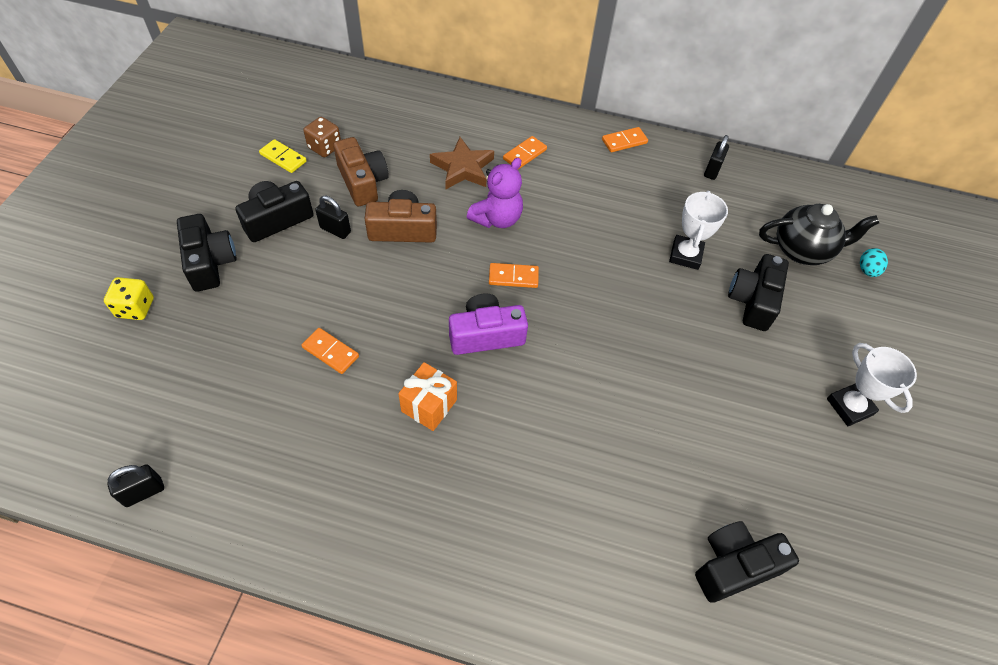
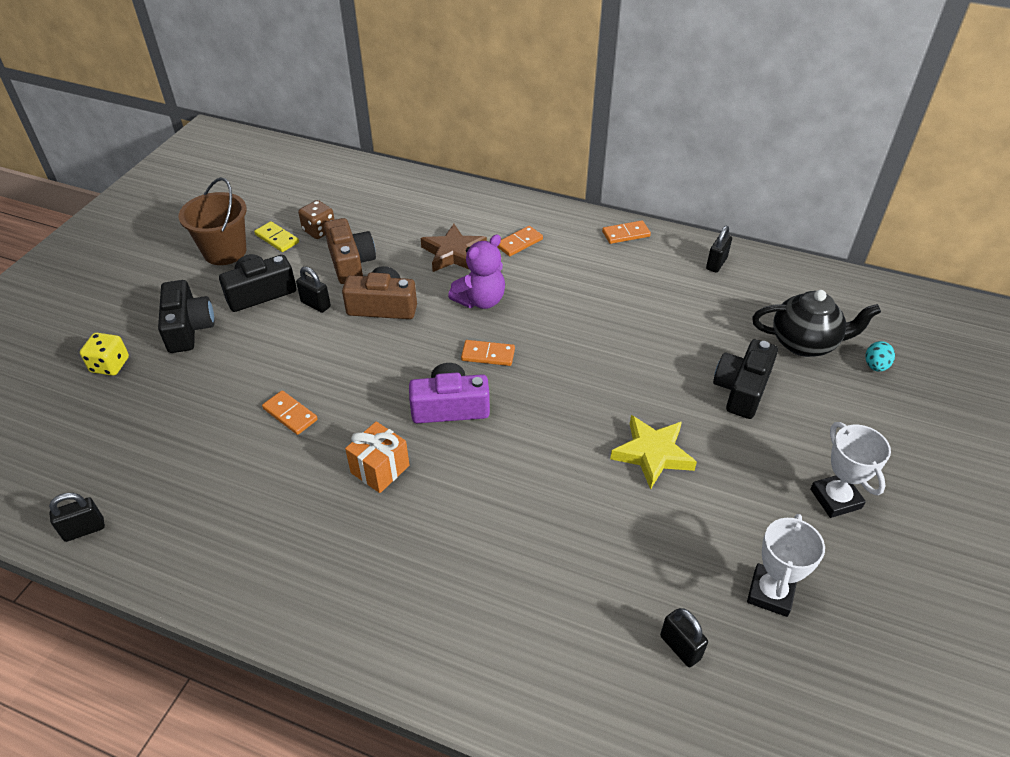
camera: 10 degrees right, 10 degrees down
white trophy [669,191,728,270] -> white trophy moved to [747,514,825,617]
black camera [695,521,799,603] -> black padlock [660,608,708,667]
none -> brown bucket [179,177,247,265]
none -> yellow star [610,415,697,490]

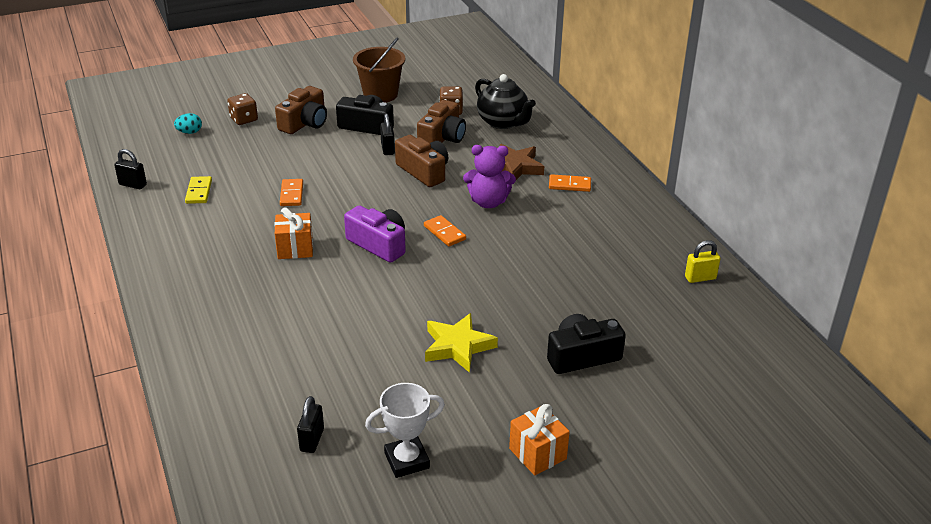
camera: 45 degrees right, 10 degrees down
yellow dice [80,333,129,376] -> brown dice [227,93,258,125]
black camera [158,280,215,353] -> brown camera [275,86,327,134]
yellow domino [254,221,299,252] -> yellow domino moved to [185,176,212,204]
orange domino [602,221,651,244] -> none
black padlock [706,226,732,273] -> yellow padlock [685,240,721,283]
black teapot [752,290,881,357] -> black teapot moved to [475,74,536,129]
white trophy [810,422,891,518] -> orange gift [509,404,570,476]
turquoise egg [866,341,895,372] -> turquoise egg moved to [174,113,202,134]

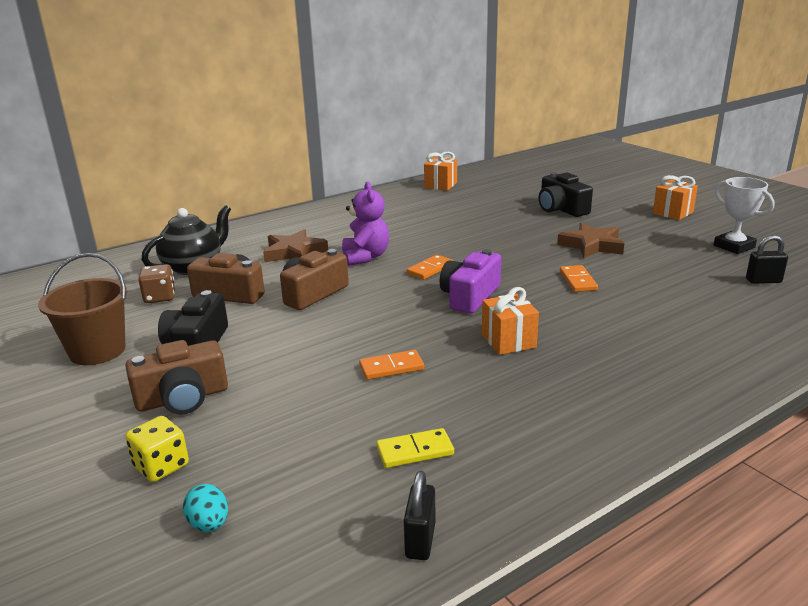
camera: 100 degrees left, 10 degrees down
brown dice [227,93,258,125] -> yellow dice [125,416,189,482]
brown camera [275,86,327,134] -> brown camera turned 135 degrees clockwise [125,340,228,415]
black padlock [380,113,395,155] -> none
yellow star [425,313,498,373] -> brown star [557,222,624,258]
orange domino [549,174,591,192] -> orange domino moved to [560,265,598,292]
yellow padlock [685,240,721,283] -> orange gift [424,152,457,191]

